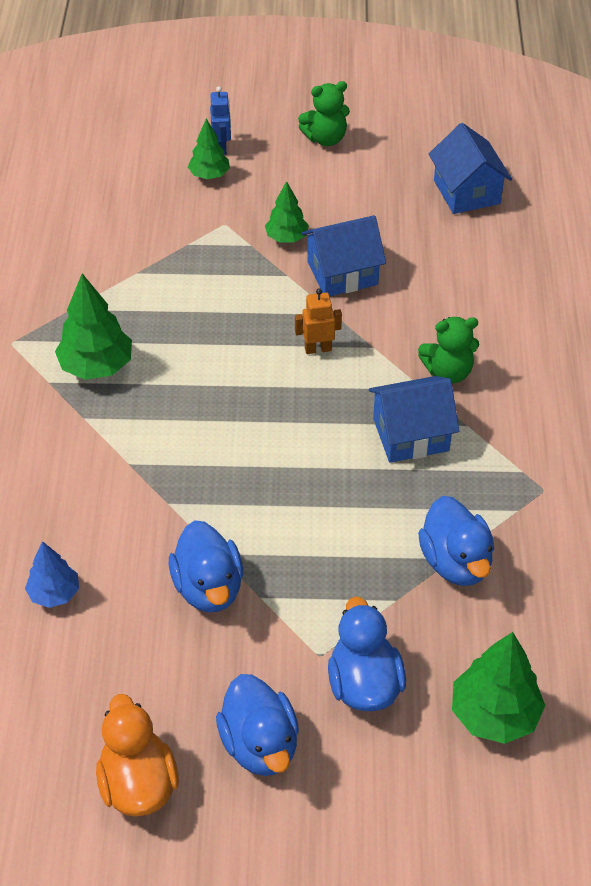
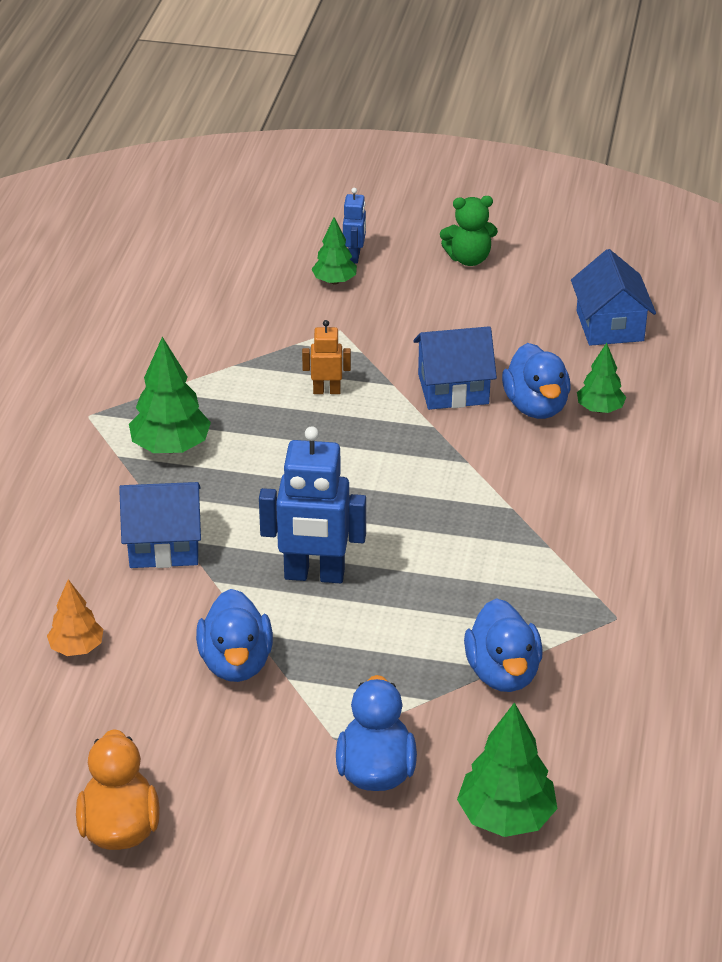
camera: 10 degrees right, 10 degrees down
blue tree [25,541,79,608] -> orange tree [47,579,103,656]
blue duck [216,674,299,776] -> blue duck moved to [502,343,571,419]
green tree [265,181,309,243] -> green tree moved to [577,343,626,413]
orange robot [295,288,342,354] -> orange robot moved to [302,320,351,394]
blue house [369,376,459,463] -> blue house moved to [119,482,201,568]
green teddy bear [418,317,479,384] -> none
none -> blue robot [259,426,366,583]

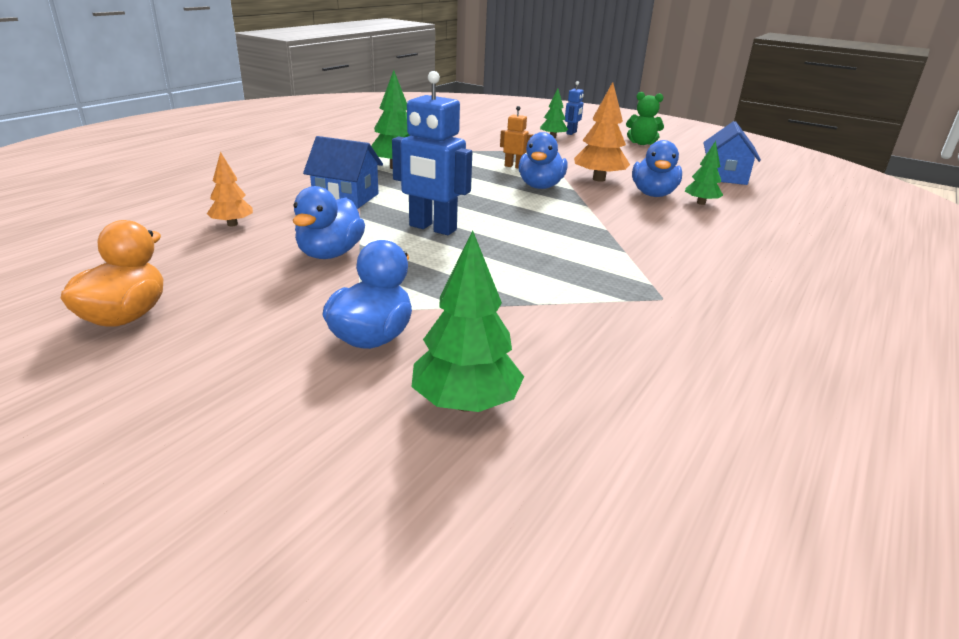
camera: 20 degrees right, 10 degrees down
blue house [413,326,497,410] -> orange tree [574,82,630,182]
blue duck [464,598,543,692] -> blue duck moved to [518,132,568,189]

